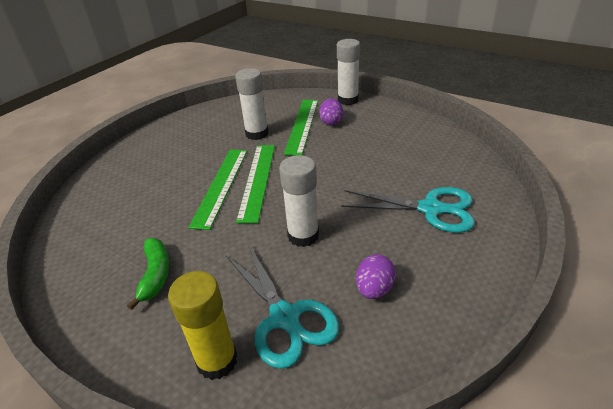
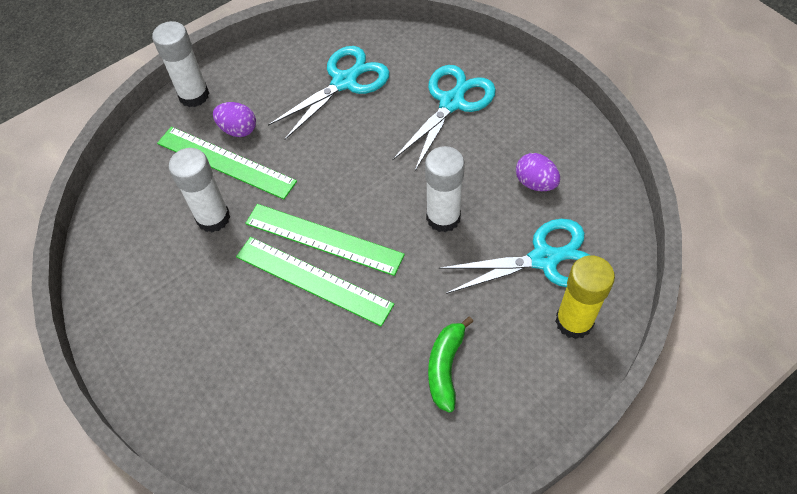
camera: 70 degrees left, 20 degrees up
green banana [127,238,169,310] -> green banana turned 90 degrees counterclockwise [428,316,474,413]
none -> turquoise scissors [268,46,389,140]

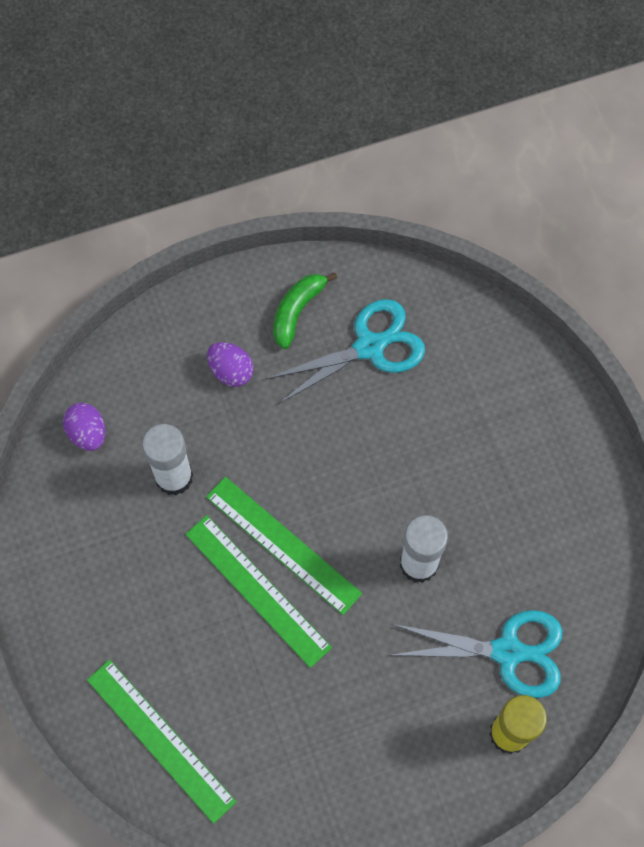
camera: 15 degrees right, 10 degrees up
white glue stick [152,21,209,107] -> none
green ruler [157,127,297,199] -> green ruler moved to [87,660,237,824]
turquoise scissors [393,65,496,171] -> none
green banana [428,316,474,413] -> green banana moved to [273,273,337,349]
purple egg [516,153,560,191] -> purple egg moved to [63,403,106,451]

